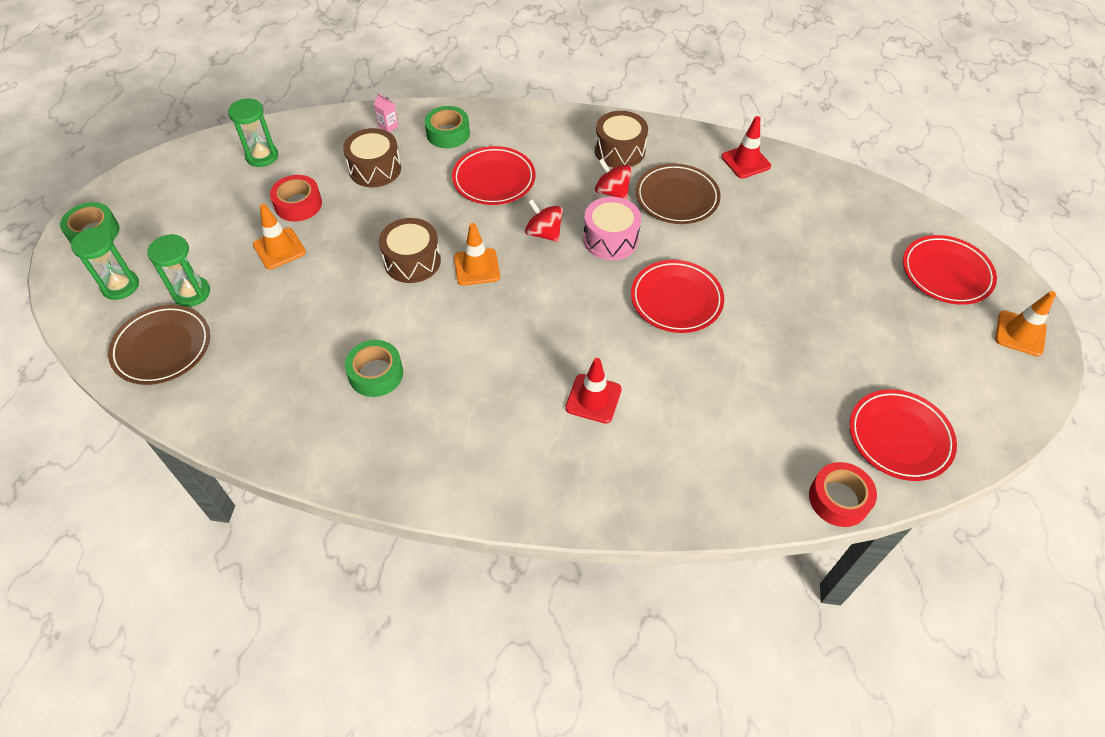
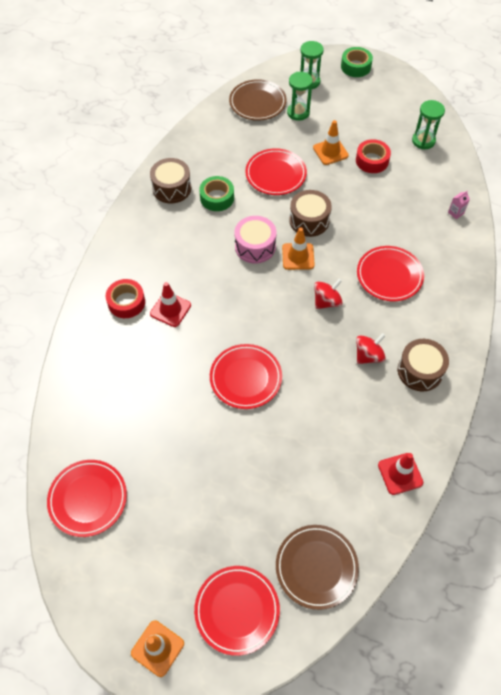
camera: 100 degrees right, 5 degrees up
brown drum [343,128,401,187] -> brown drum moved to [150,158,191,204]
green tape [425,106,470,148] -> none
pink drum [583,197,641,260] -> pink drum moved to [235,216,276,264]
brown plate [636,163,721,224] -> brown plate moved to [276,525,359,610]
red tape [809,462,877,527] -> red tape moved to [106,279,145,318]
none -> red plate [245,148,307,195]

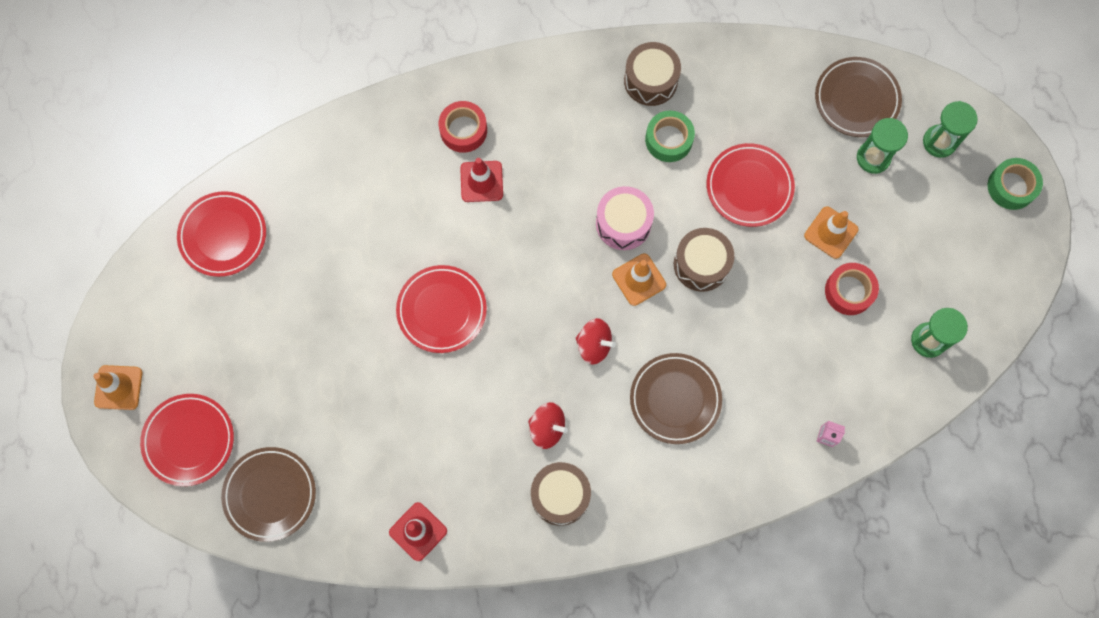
camera: 60 degrees right, 15 degrees up
red plate [357,246,424,301] -> brown plate [630,353,722,444]

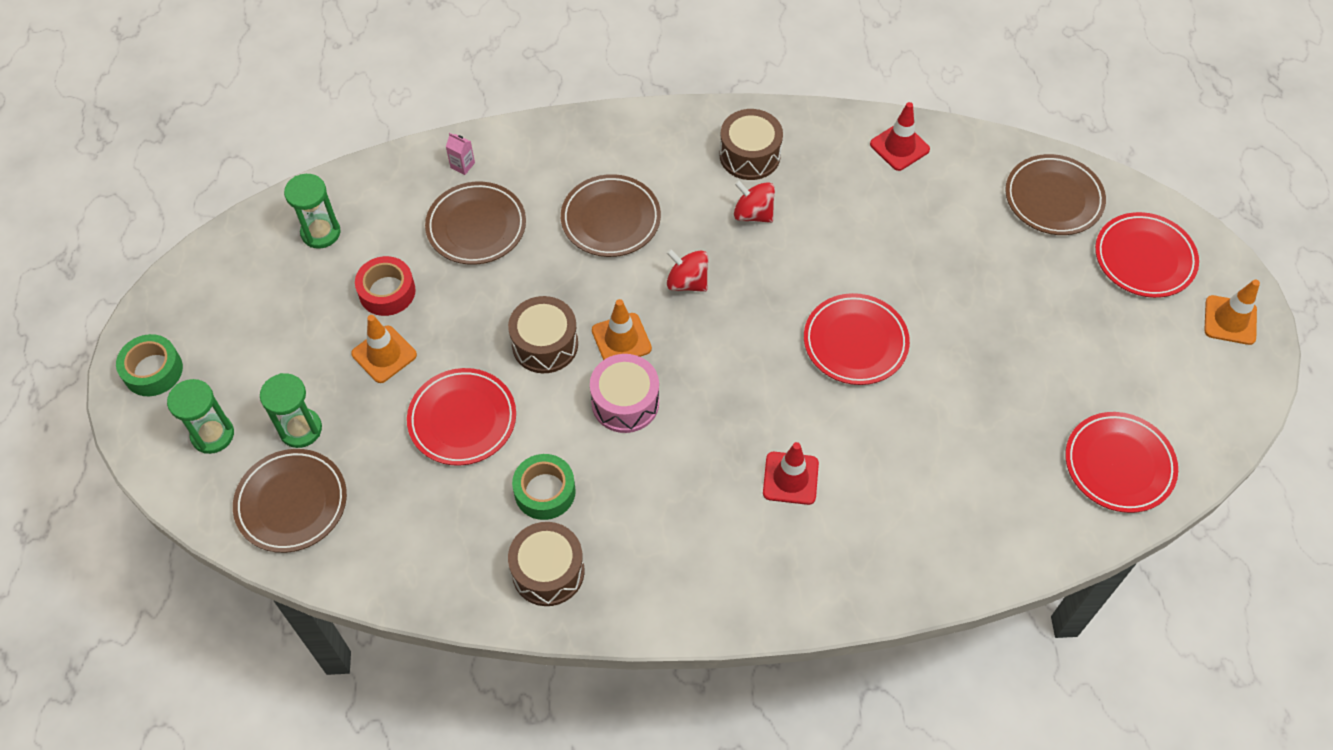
camera: 170 degrees left, 15 degrees down
red tape [439,101,487,153] -> none
none -> brown plate [425,182,526,265]

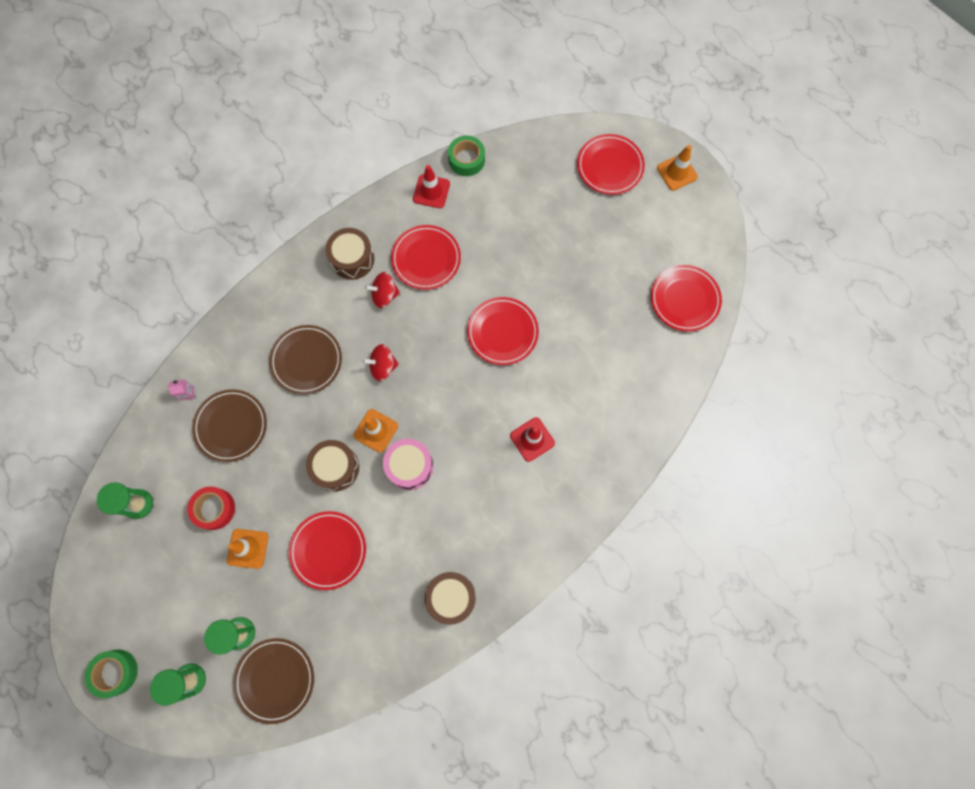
camera: 40 degrees left, 15 degrees up
green tape [512,454,576,520] -> green tape moved to [448,135,485,176]
brown plate [1005,154,1106,235] -> none
none -> red plate [391,225,461,290]

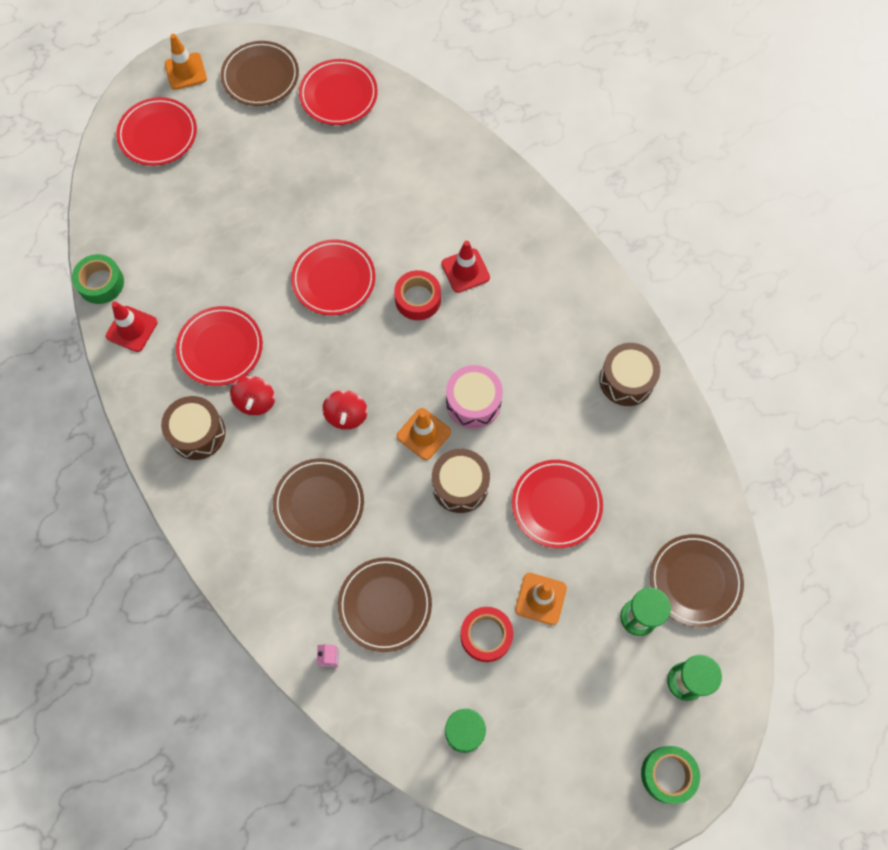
camera: 80 degrees left, 5 degrees down
none -> brown plate [221,41,299,106]
none -> red tape [394,270,441,320]

